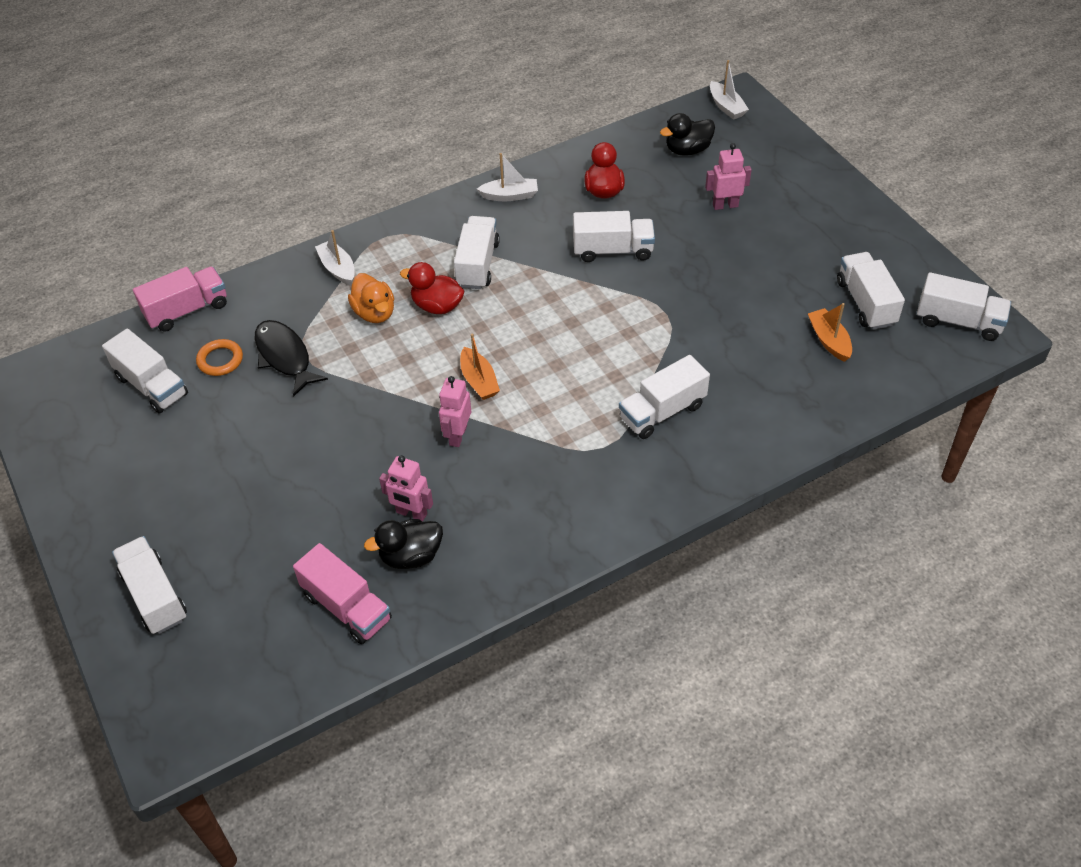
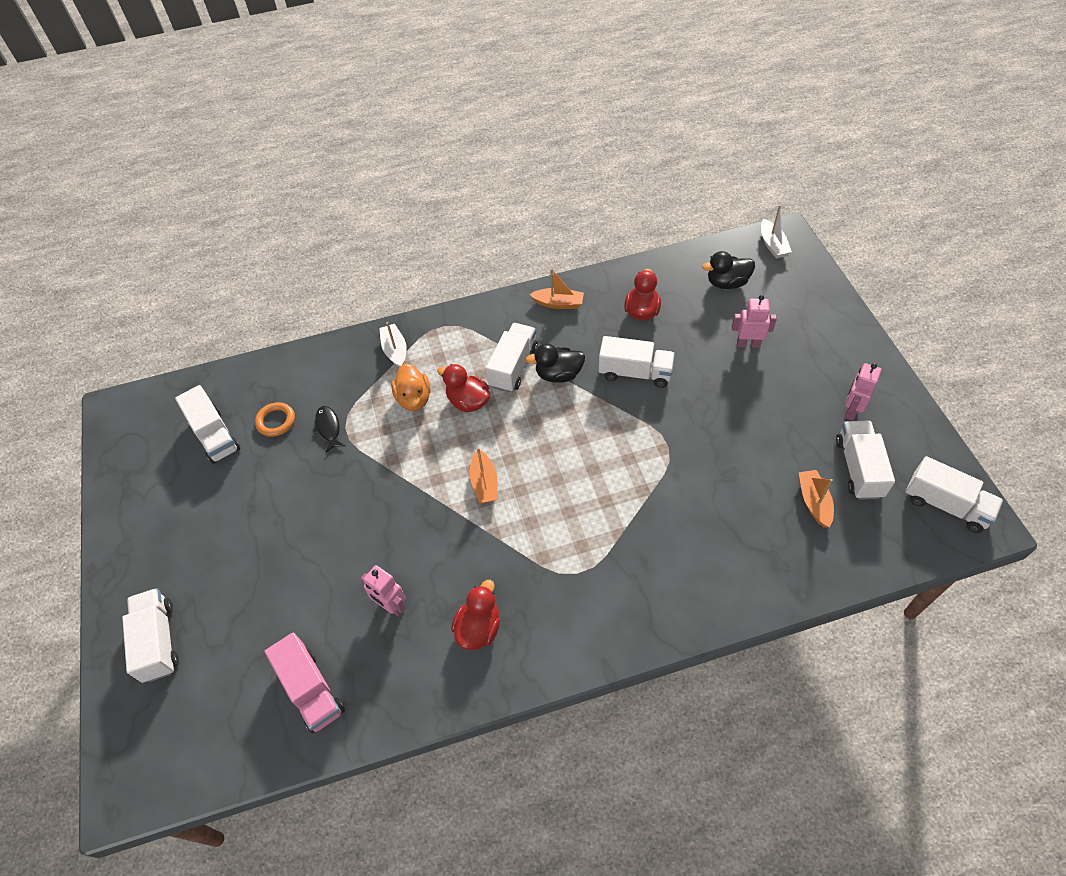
camera: 15 degrees right, 5 degrees up
pink truck [133,267,227,332] -> none
black fish [255,320,328,397] -> black fish [313,406,345,452], size x0.61
black duck [364,519,443,569] -> black duck moved to [526,344,585,383]
pink robot [439,376,471,447] -> pink robot moved to [844,363,881,421]
white boat [477,153,538,201] -> orange boat [529,269,584,309]
white truck [619,355,710,439] -> none
none -> red duck [451,580,500,650]

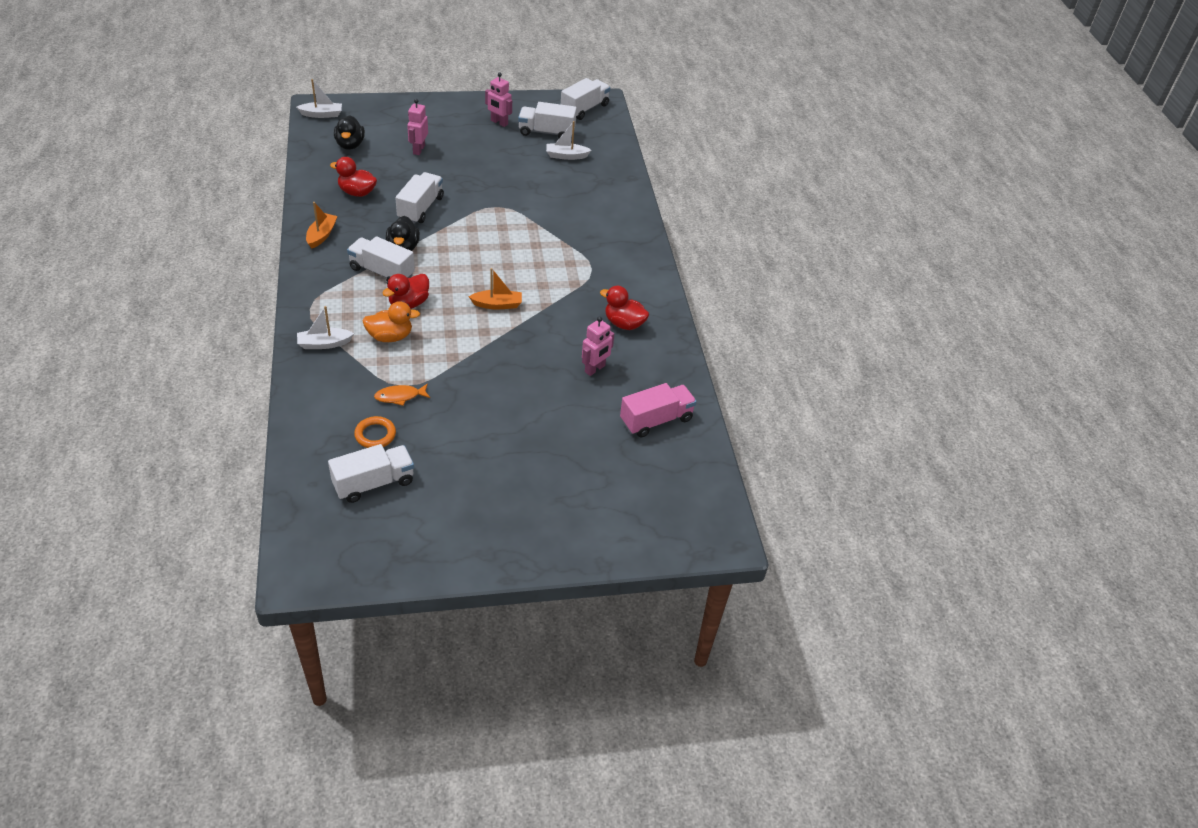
camera: 90 degrees left, 10 degrees down
white truck [122,588,179,683] -> none
black fish [313,406,345,452] -> orange fish [374,383,430,406]
orange boat [799,470,834,527] -> white boat [546,121,591,160]

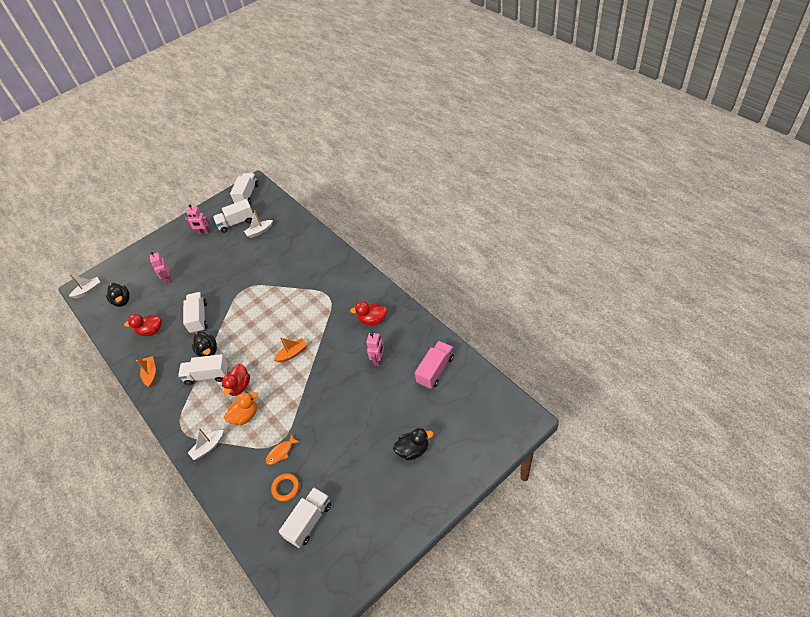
camera: 20 degrees left, 5 degrees up
none -> black duck [393,428,433,460]

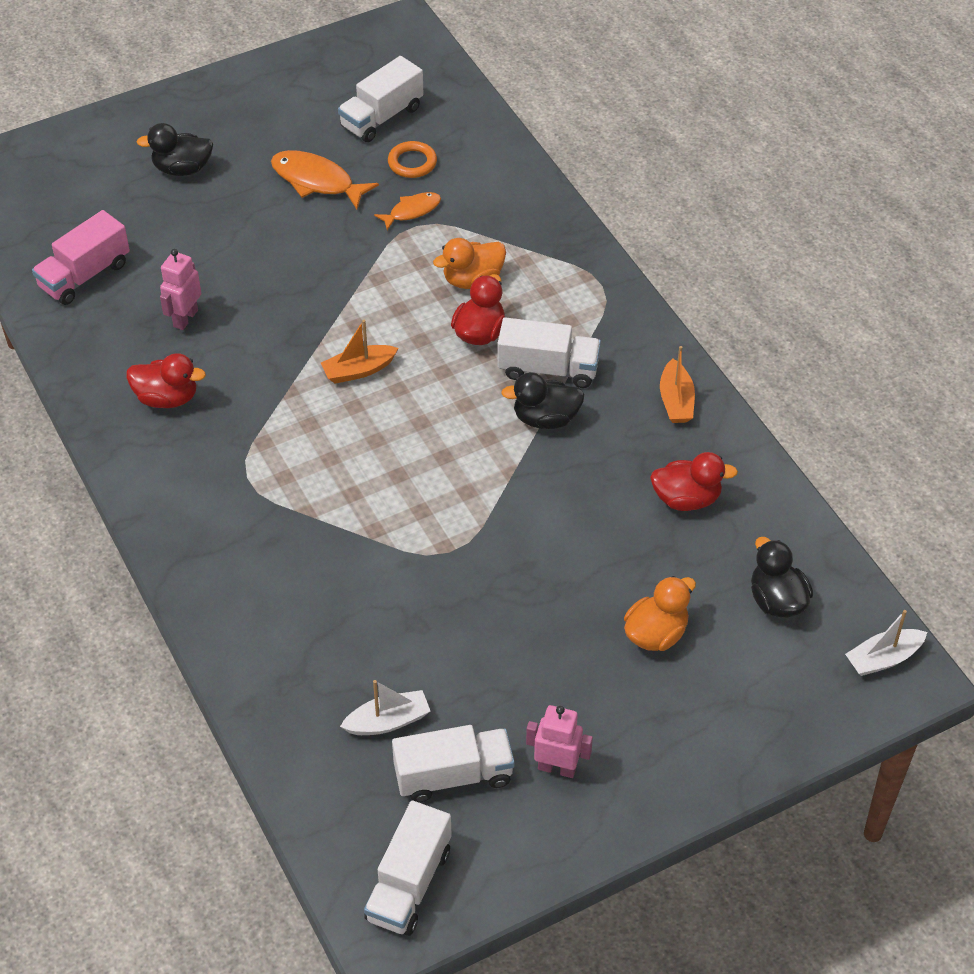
camera: 175 degrees left, 0 degrees up
pink robot [150,252,171,284] -> orange duck [624,576,696,651]
white truck [183,292,208,334] -> none
white boat [188,428,224,460] -> none
black duck [192,331,217,357] -> black duck turned 75 degrees counterclockwise [501,372,585,429]
none -> orange fish [271,150,379,209]

